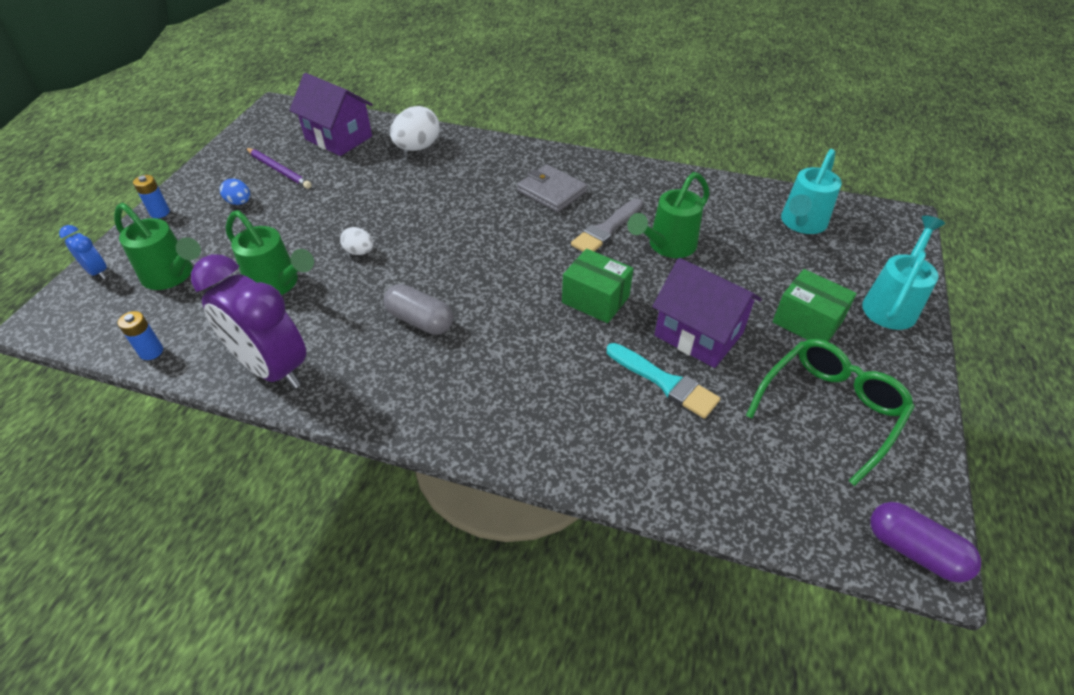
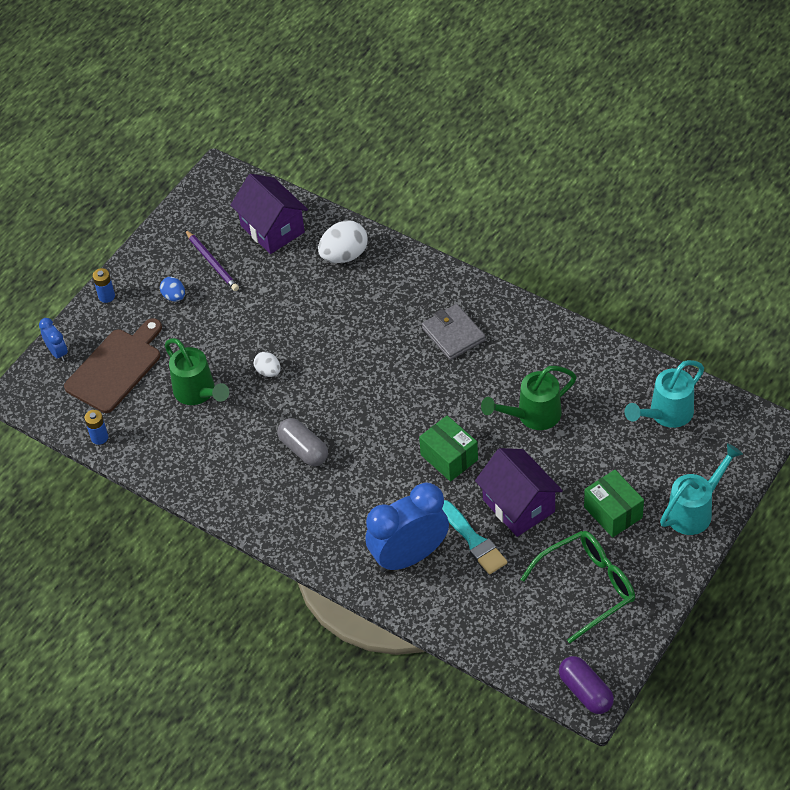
camera: 20 degrees right, 5 degrees up
green watering can [114,203,201,290] -> brown cutting board [64,318,162,413]
purple clock [191,254,306,389] -> none
grey brush [571,198,643,252] -> none
none -> blue clock [365,482,449,572]

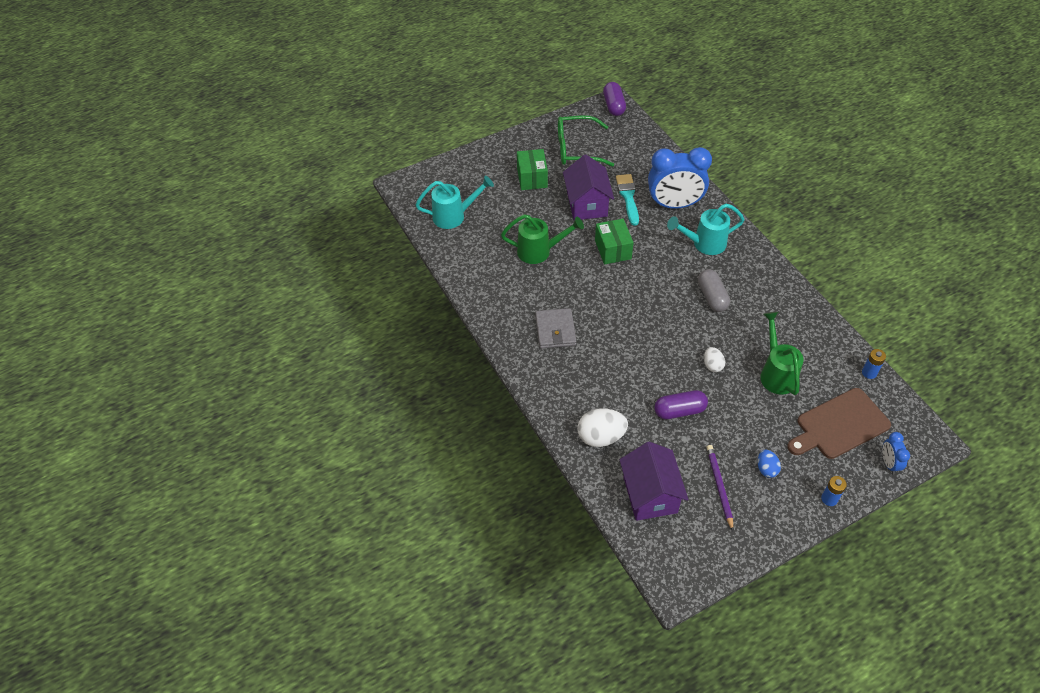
camera: 155 degrees left, 0 degrees up
turquoise watering can [660,443,743,535] -> turquoise watering can moved to [667,204,745,255]
none -> purple capsule [654,390,708,419]

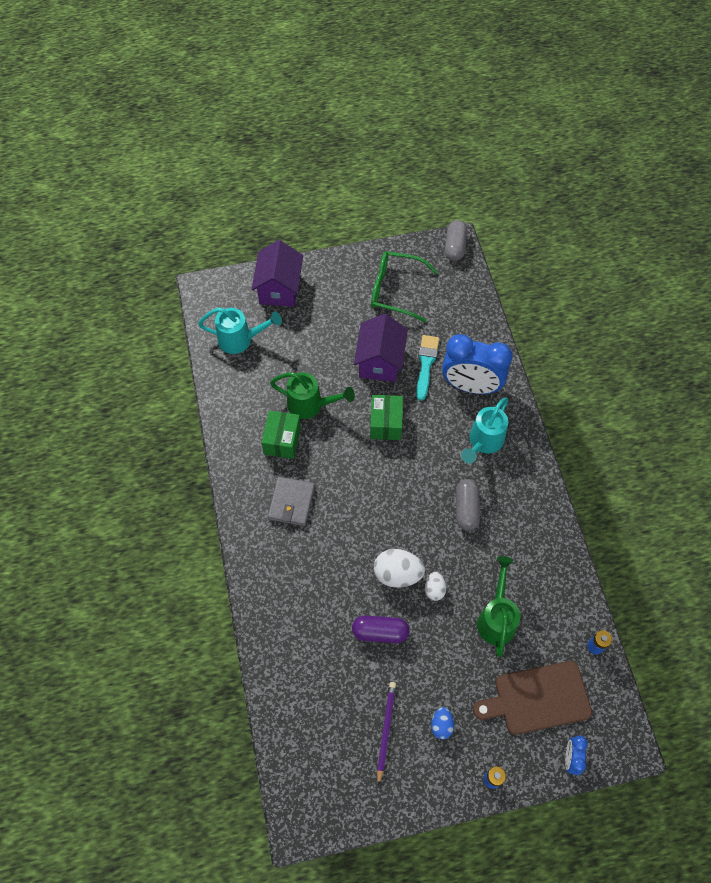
camera: 15 degrees right, 10 degrees up
green box [517,149,548,190] -> green box moved to [261,410,301,459]
white egg [577,409,628,447] -> white egg moved to [374,549,425,588]
purple capsule [603,82,626,116] -> grey capsule [445,220,467,261]
purple house [619,442,689,521] -> purple house moved to [252,240,303,307]
turquoise watering can [667,204,745,255] -> turquoise watering can turned 60 degrees counterclockwise [461,397,508,463]

